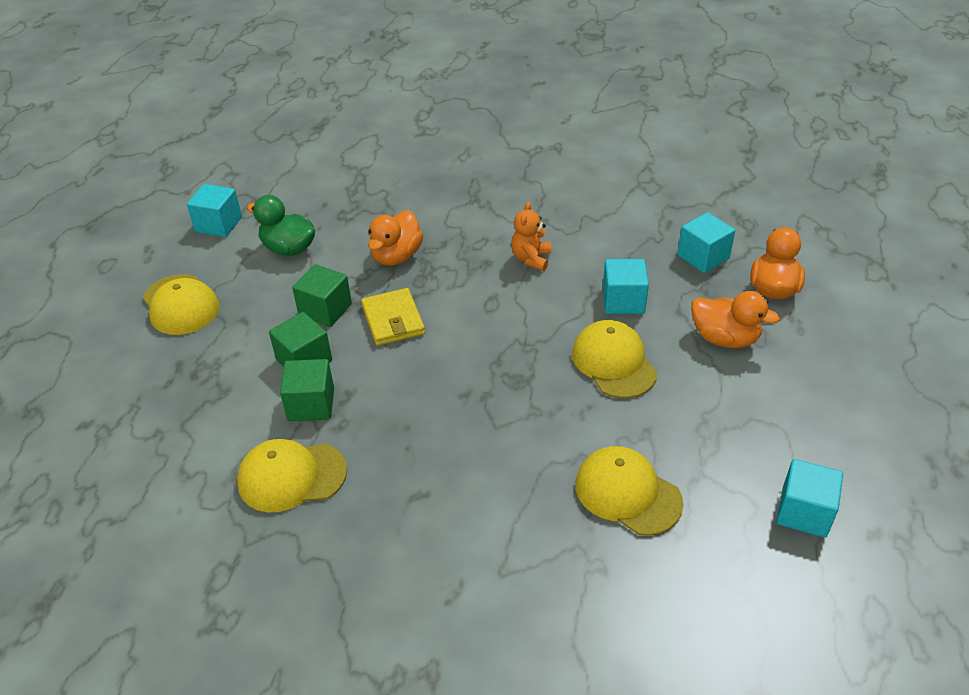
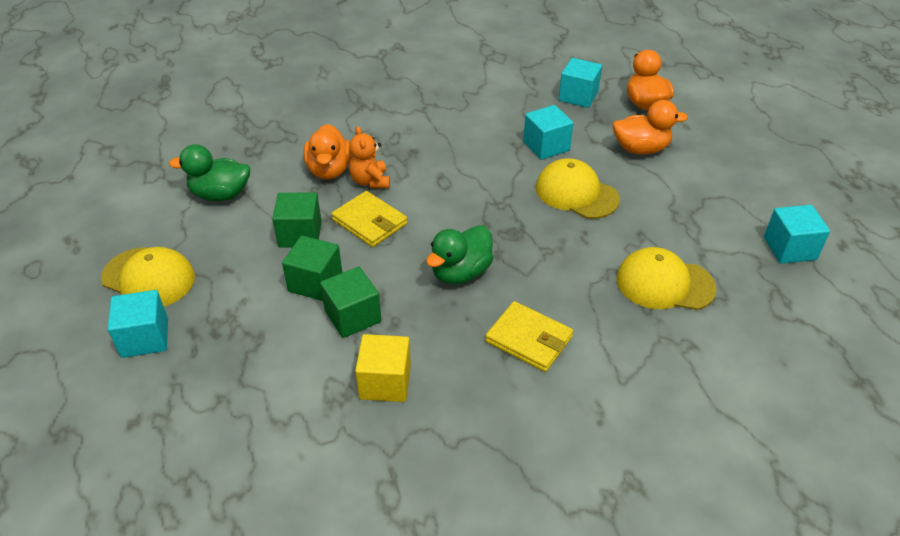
camera: 30 degrees left, 0 degrees up
turquoise cube [187,184,242,237] -> turquoise cube moved to [108,290,168,358]
yellow cap [237,439,347,512] -> yellow cube [355,334,411,402]
orange teddy bear [511,201,551,271] -> orange teddy bear moved to [349,126,390,188]
none -> green duck [426,225,494,284]
none -> yellow wallet [485,301,573,372]

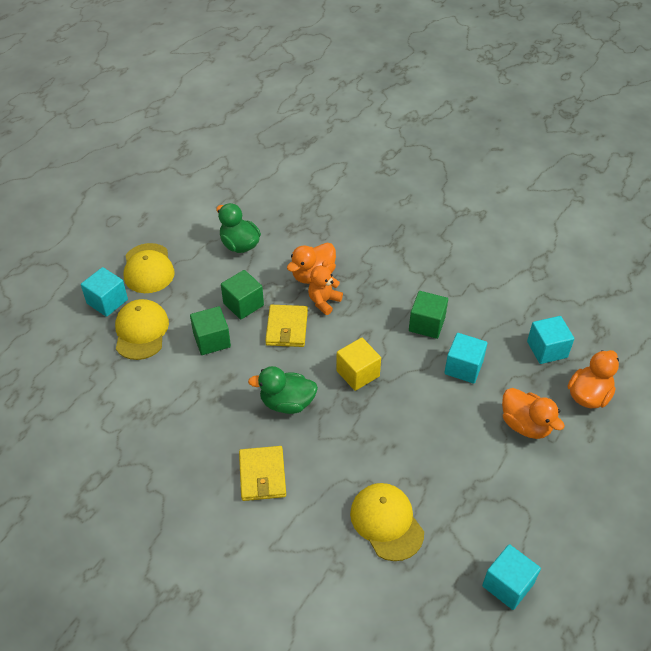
camera: 50 degrees right, 5 degrees up
green cube [320,267,381,338] -> green cube moved to [409,291,448,339]
yellow cube [355,334,411,402] -> yellow cube moved to [336,338,381,391]
yellow cap [536,158,620,219] -> yellow cap moved to [115,299,169,360]

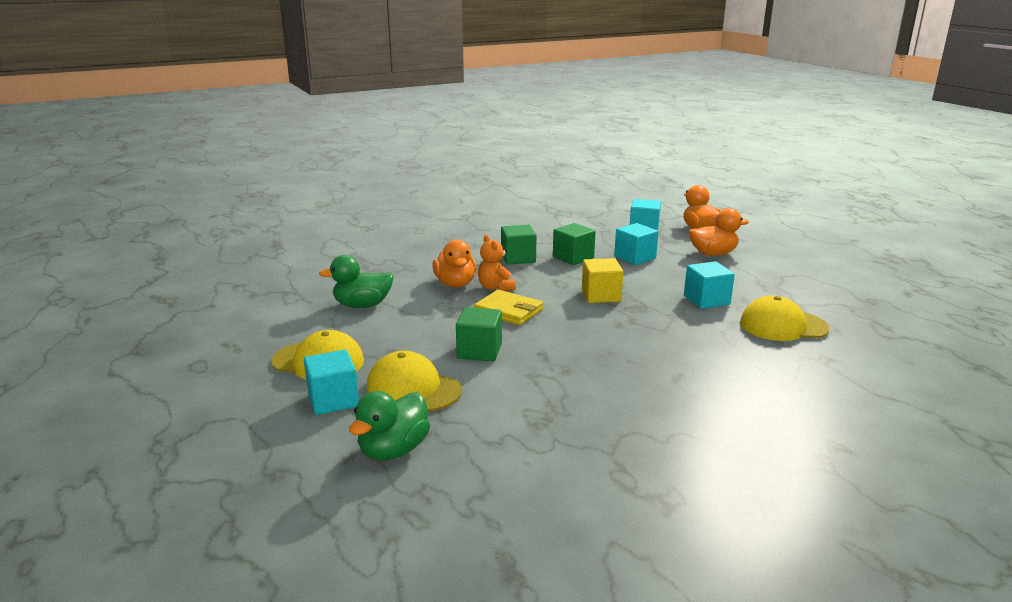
camera: 60 degrees left, 25 degrees down
green cube [221,270,264,320] -> green cube moved to [501,225,537,265]
yellow wallet [239,446,286,501] -> none
green duck [248,366,318,414] -> green duck moved to [349,391,430,461]
turquoise cube [482,544,541,610] -> turquoise cube moved to [684,261,735,309]

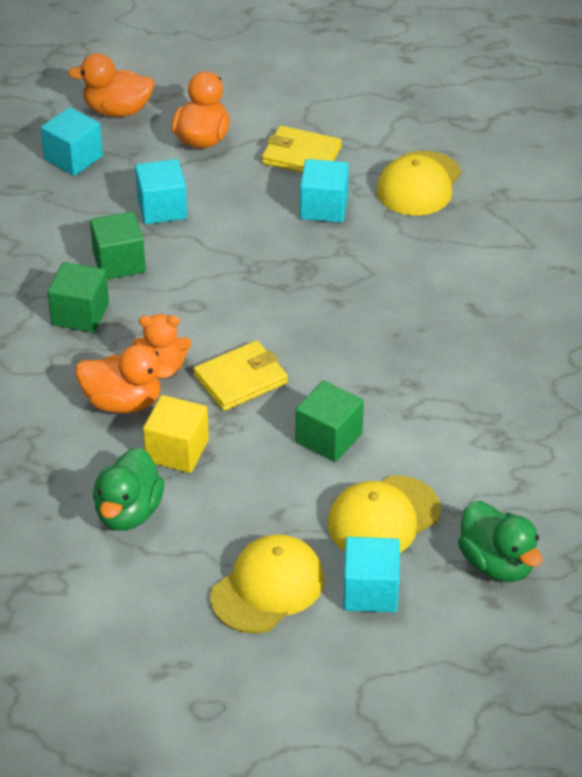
camera: 65 degrees left, 20 degrees up
yellow cube [582,258,623,303] -> yellow cube moved to [143,395,209,473]
none -> yellow wallet [262,126,342,173]

